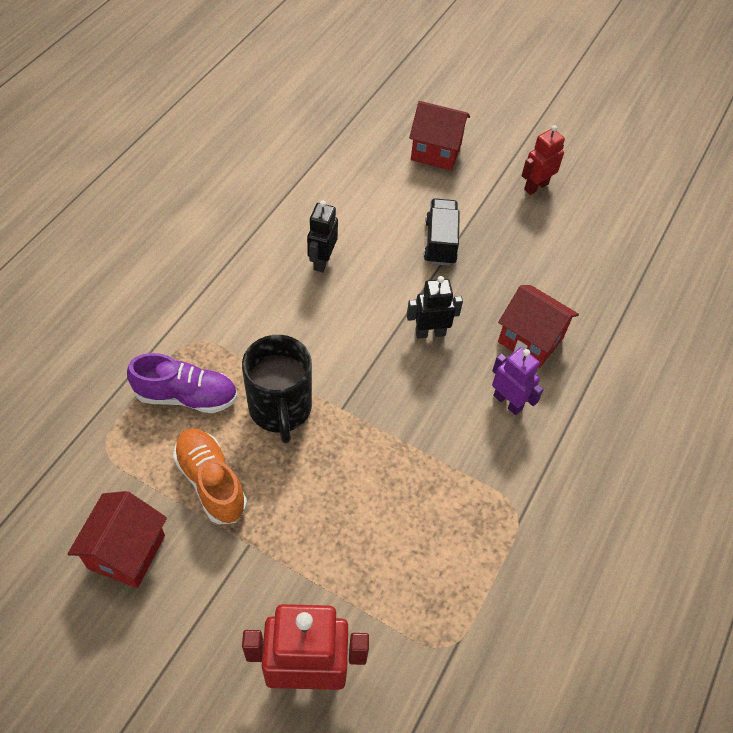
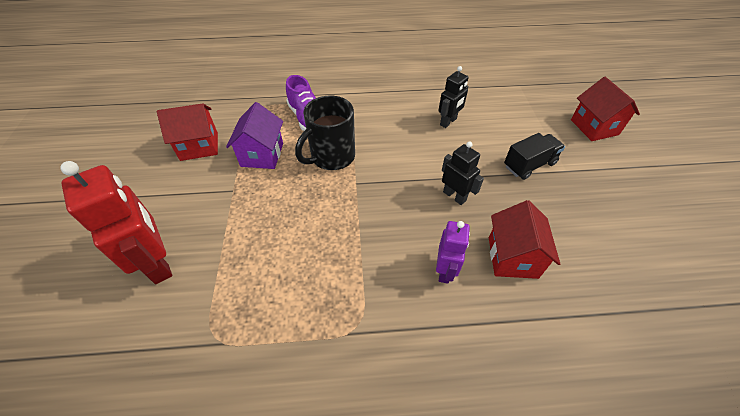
camera: 60 degrees right, 5 degrees down
orange shoe [173,428,247,524] -> purple house [226,102,283,169]
black robot [307,201,338,272] -> black robot turned 150 degrees clockwise [438,66,468,128]
red robot [522,125,565,195] -> none

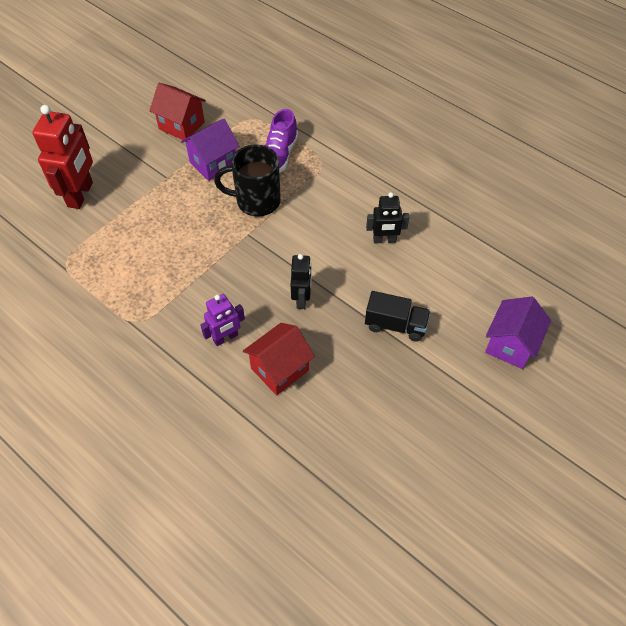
camera: 45 degrees right, 5 degrees up
red house [571,77,640,141] -> purple house [485,297,551,369]

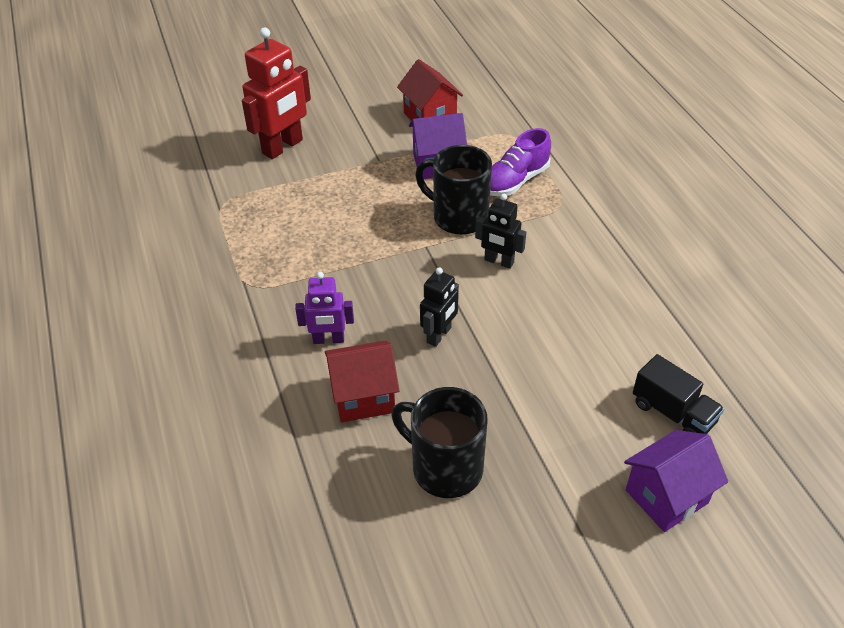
camera: 30 degrees right, 10 degrees down
black truck [365,291,431,342] -> black truck moved to [633,354,724,434]
black robot [366,192,409,243] -> black robot moved to [475,194,526,269]
none -> black mug [391,387,487,498]

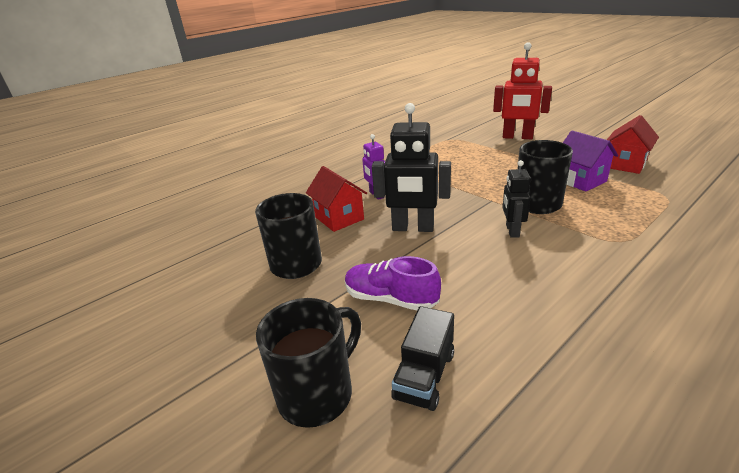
camera: 70 degrees right, 15 degrees down
black robot [420,267,459,347] -> black robot [372,103,451,232], size x1.72
purple shoe [490,128,551,196] -> purple shoe moved to [345,256,441,310]
purple house [624,430,728,532] -> black mug [256,298,361,428]

